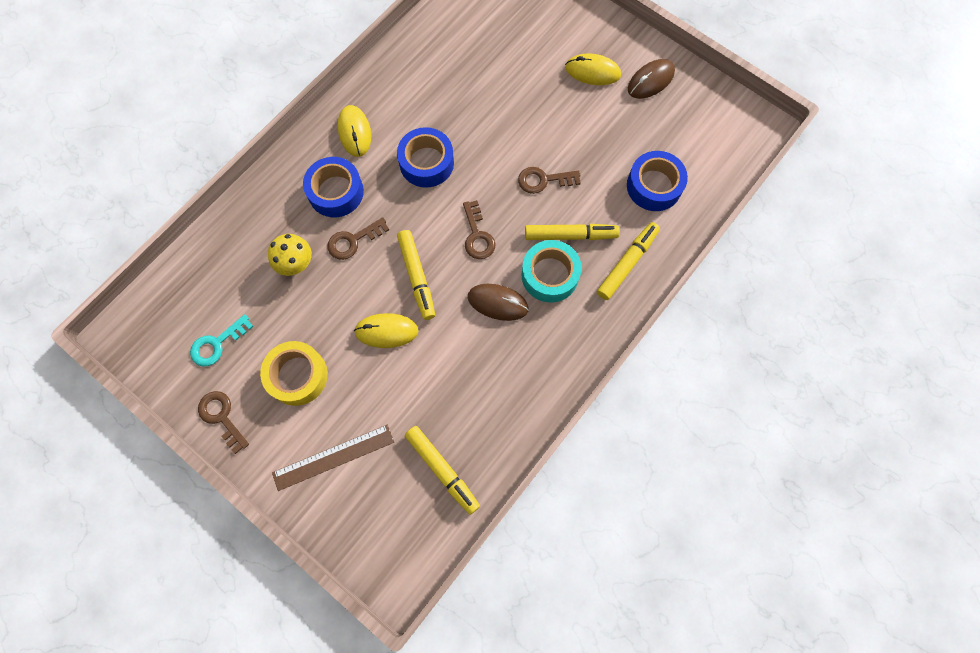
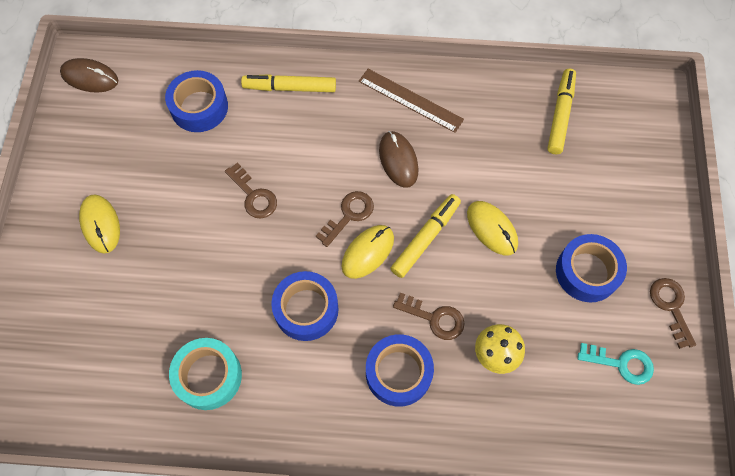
camera: 125 degrees left, 5 degrees down
brown key [198,391,249,454] -> brown key turned 150 degrees clockwise [650,278,696,349]
yellow tape [260,341,328,406] -> blue tape [556,234,627,302]
brown ruler [272,425,394,491] -> brown ruler moved to [359,69,464,133]
yellow mouse [338,105,371,157] -> yellow mouse moved to [341,225,394,279]
turquoise tape [522,240,582,303] -> turquoise tape moved to [169,338,242,410]
yellow marker [525,224,620,240] -> none
brown mouse [628,59,675,99] -> brown mouse moved to [60,58,118,93]

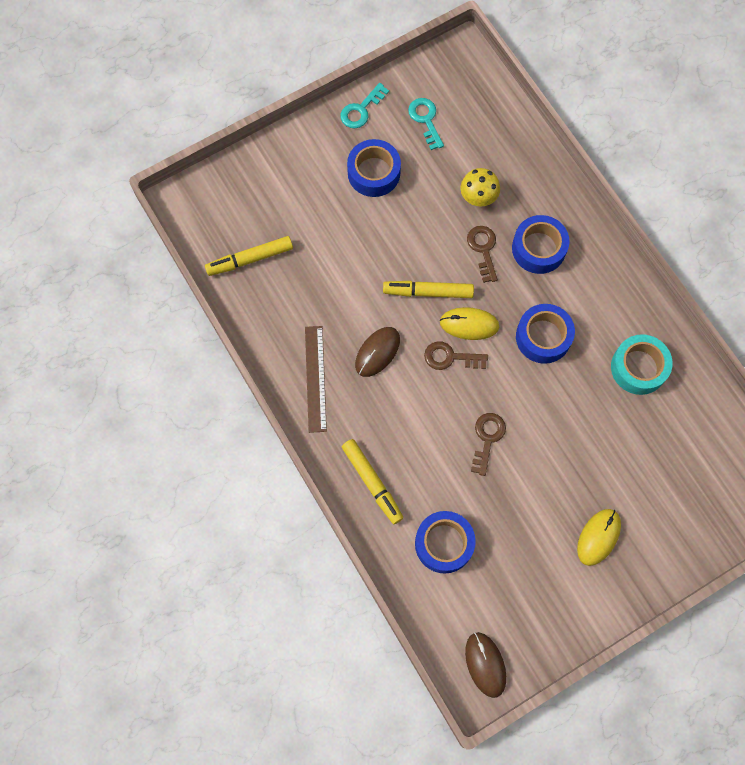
camera: 125 degrees left, 5 degrees up
yellow mouse [467,201,518,255] -> none
brown key [650,278,696,349] -> turquoise key [340,83,389,128]

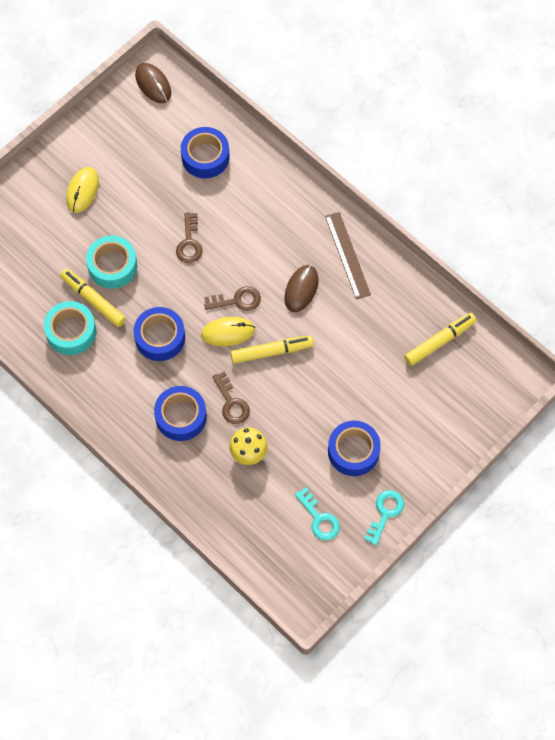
camera: 165 degrees right, 5 degrees down
yellow marker [342,439,403,524] -> yellow marker moved to [60,269,126,327]
none -> turquoise tape [86,235,137,289]

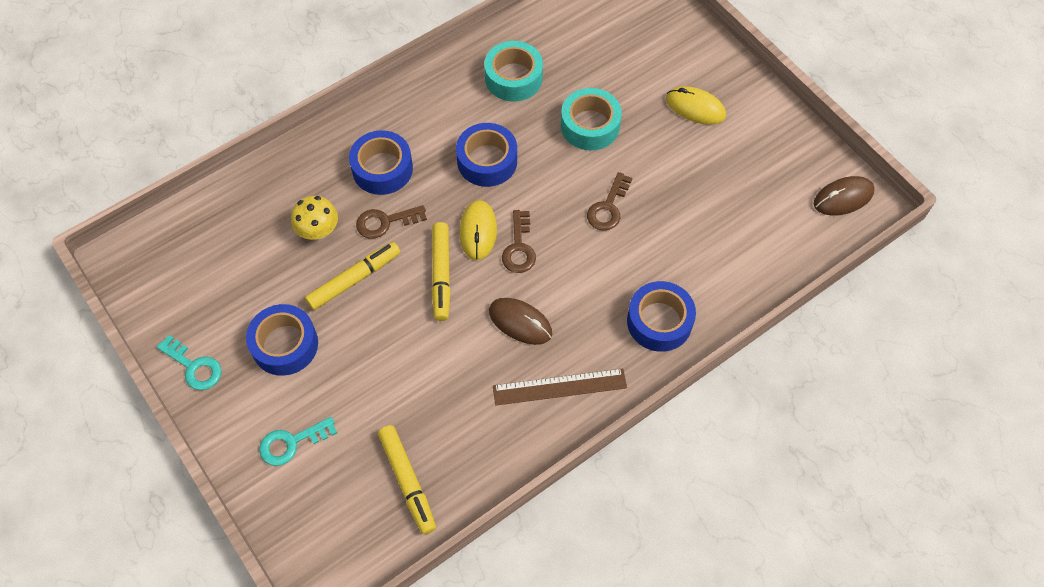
camera: 100 degrees right, 5 degrees down
yellow marker [60,269,126,327] -> yellow marker moved to [305,242,400,310]
brown key [176,212,202,263] -> brown key turned 75 degrees counterclockwise [587,172,632,231]
blue tape [181,127,230,178] -> blue tape moved to [627,281,696,352]
turquoise key [295,487,340,540] -> turquoise key moved to [259,417,337,466]

